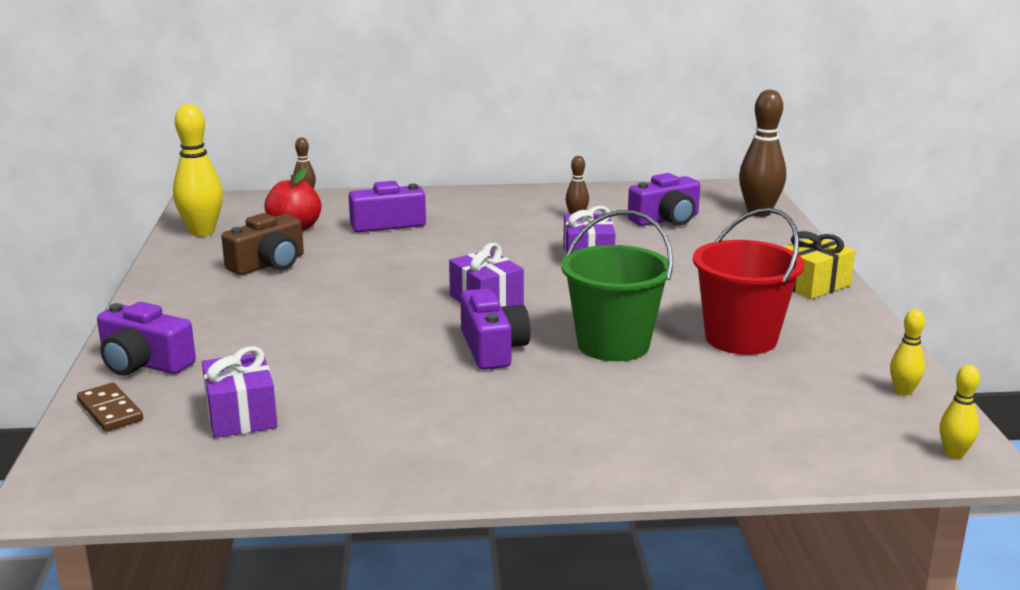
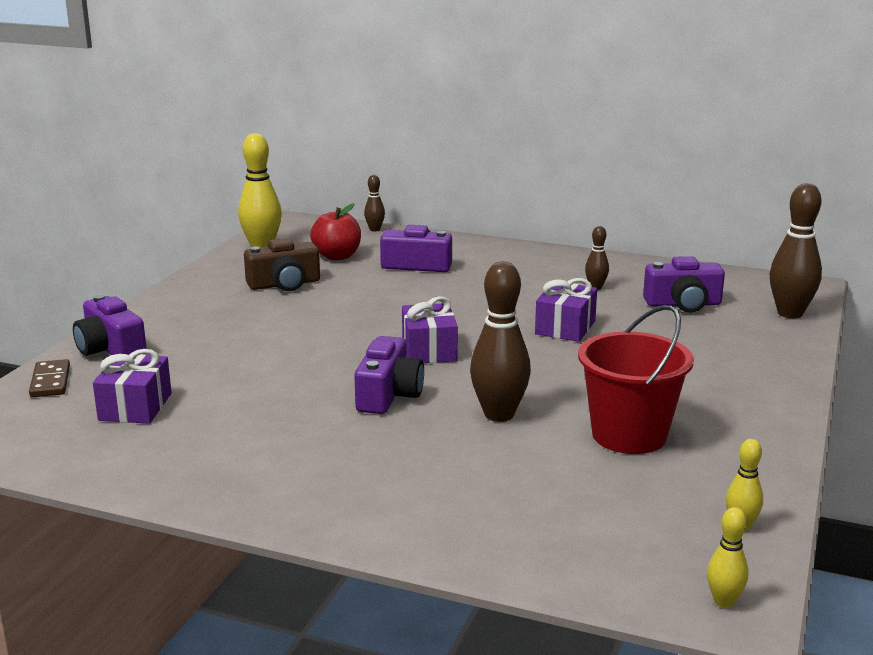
camera: 25 degrees right, 0 degrees up
green bucket [561,210,673,361] -> brown bowling pin [470,261,531,422]
yellow gift [783,231,855,299] -> none

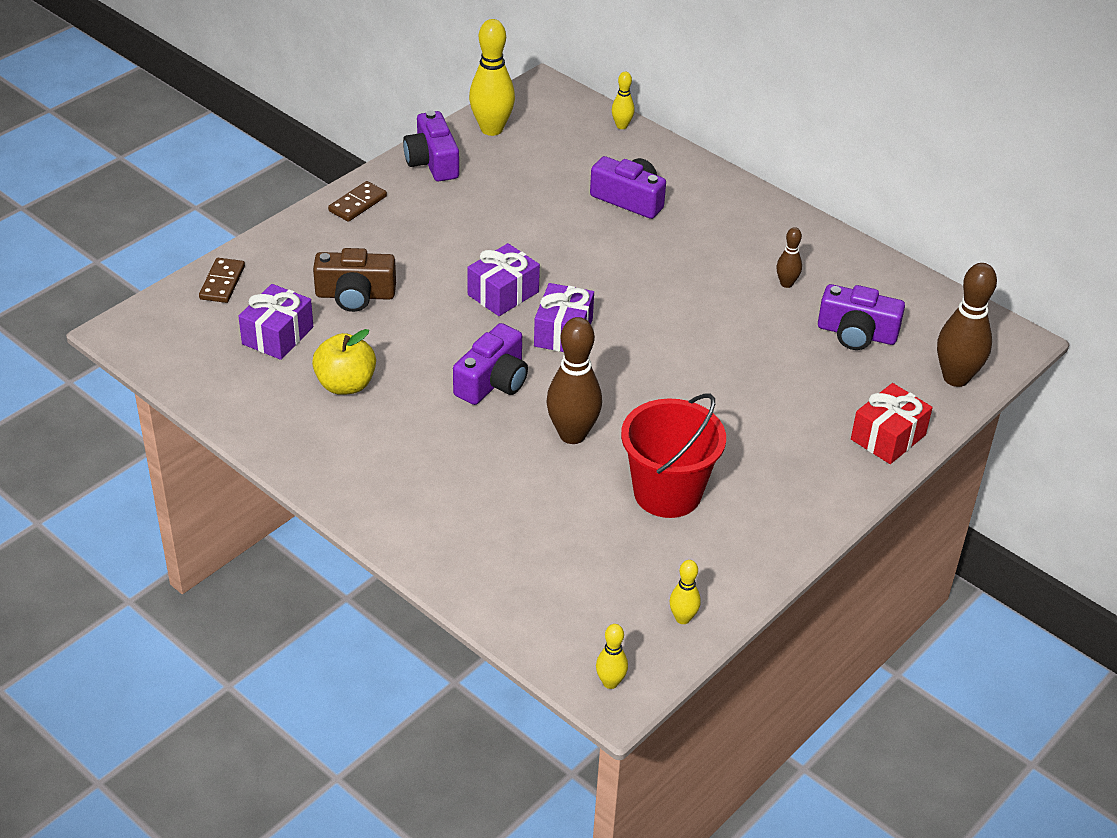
camera: 20 degrees right, 20 degrees up
purple camera [73,295,147,356] -> purple camera moved to [403,110,459,181]
brown camera [244,238,320,291] -> brown camera moved to [313,248,396,312]
red apple [310,203,361,260] -> none
brown bowling pin [364,175,385,232] -> yellow bowling pin [612,72,635,129]
purple gift [535,278,597,342] -> purple gift moved to [467,243,540,316]
none -> yellow apple [312,329,376,395]
none -> brown domino [328,181,387,222]
none -> red gift [851,383,933,464]

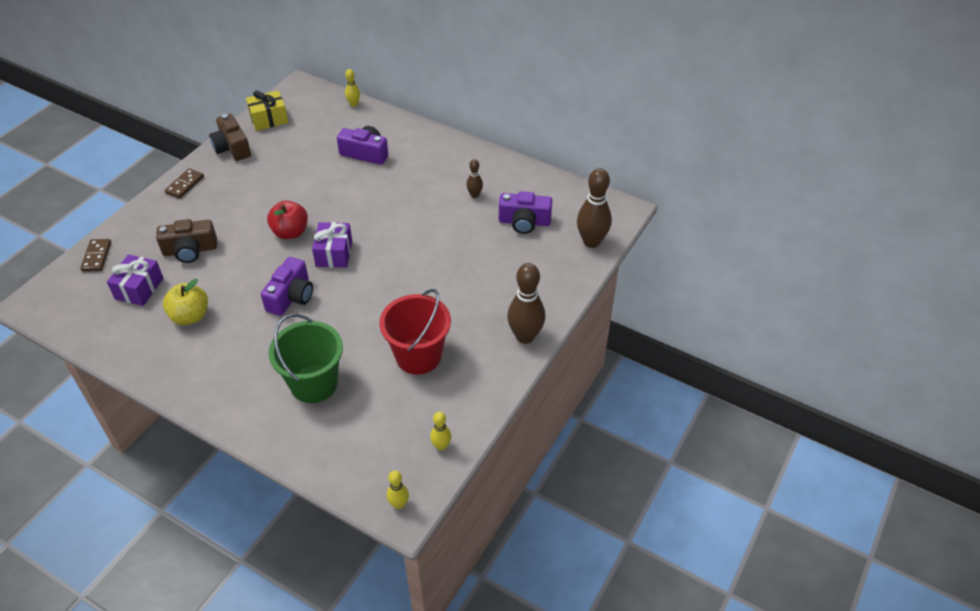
camera: 10 degrees left, 5 degrees up
purple camera [403,110,459,181] -> brown camera [209,114,251,161]
purple gift [467,243,540,316] -> red apple [267,201,308,239]
yellow bowling pin [469,19,515,136] -> yellow gift [246,90,288,131]
brown bowling pin [546,317,602,444] -> brown bowling pin moved to [507,263,545,344]
red gift [851,383,933,464] -> none
none -> green bucket [268,314,343,403]

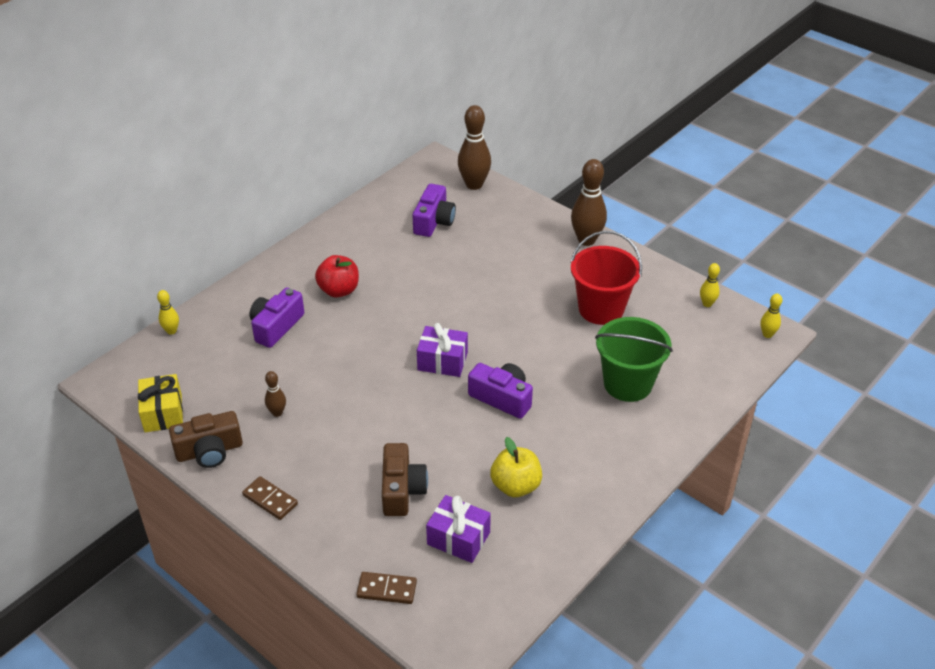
camera: 80 degrees left, 5 degrees down
red apple [267,201,308,239] -> red apple moved to [315,255,359,298]
brown bowling pin [466,159,483,198] -> brown bowling pin moved to [265,371,286,417]

